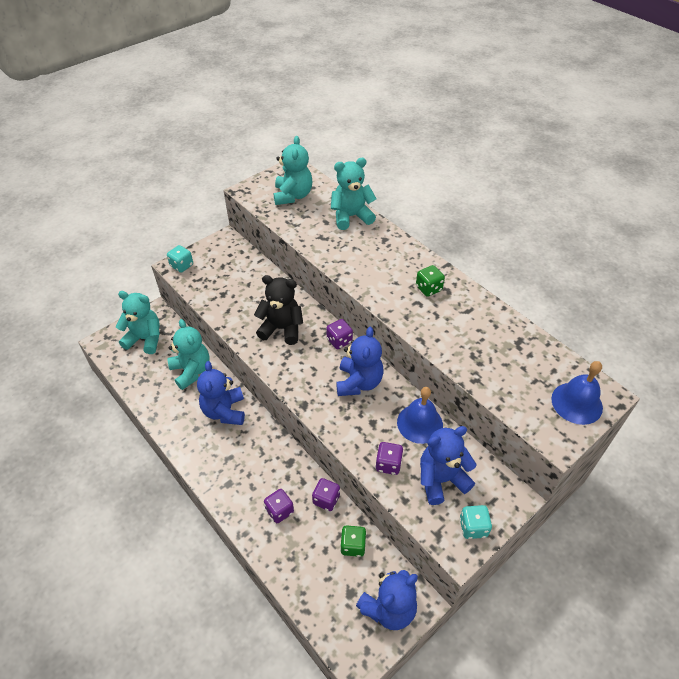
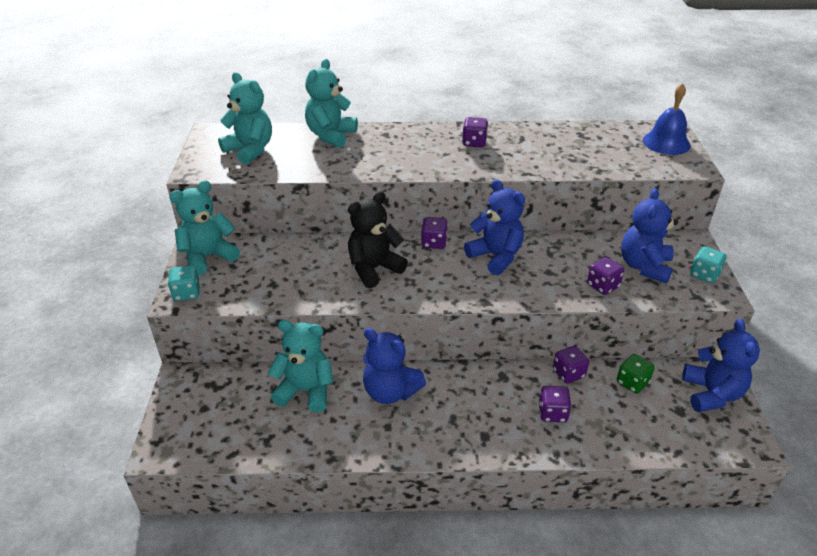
camera: 50 degrees left, 10 degrees down
turquoise teddy bear [116,291,160,354] -> turquoise teddy bear moved to [169,180,240,275]
blue bell [397,387,443,444] -> none
green dice [416,265,445,297] -> purple dice [462,117,488,147]

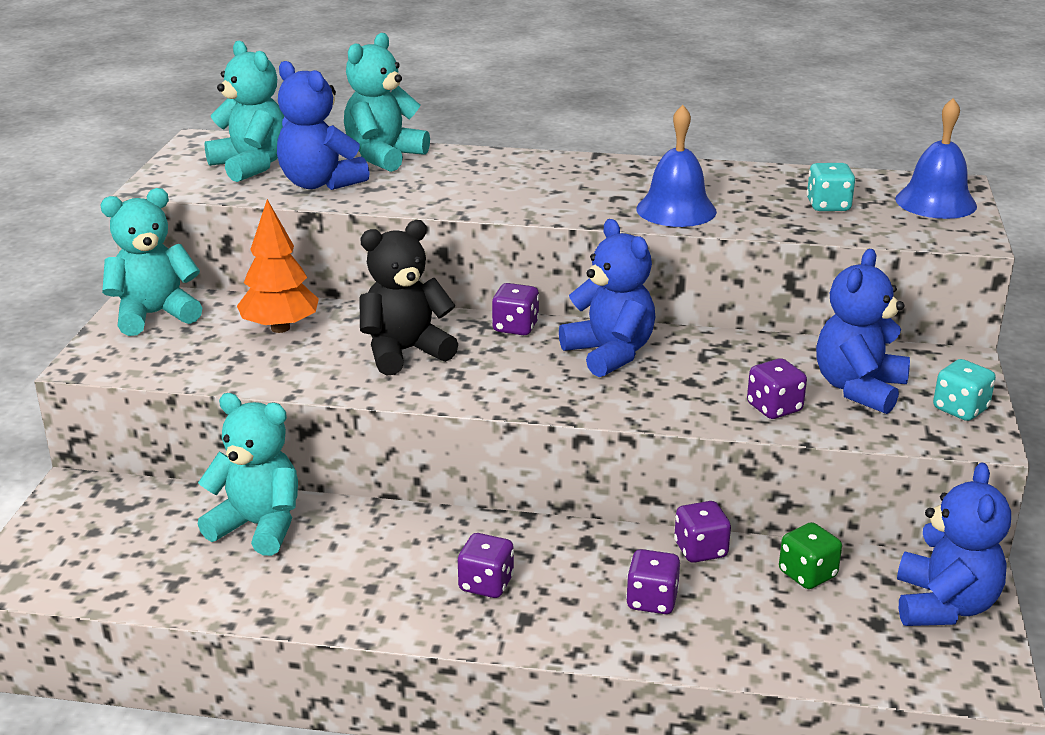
camera: 10 degrees right, 10 degrees down
turquoise dice [168,266,200,301] -> turquoise dice moved to [806,163,856,211]
blue teddy bear [363,328,426,404] -> blue teddy bear moved to [277,61,370,190]
purple dice [462,117,488,147] -> purple dice moved to [458,533,514,598]
none -> orange tree [237,199,319,333]
none -> blue bell [636,105,717,227]

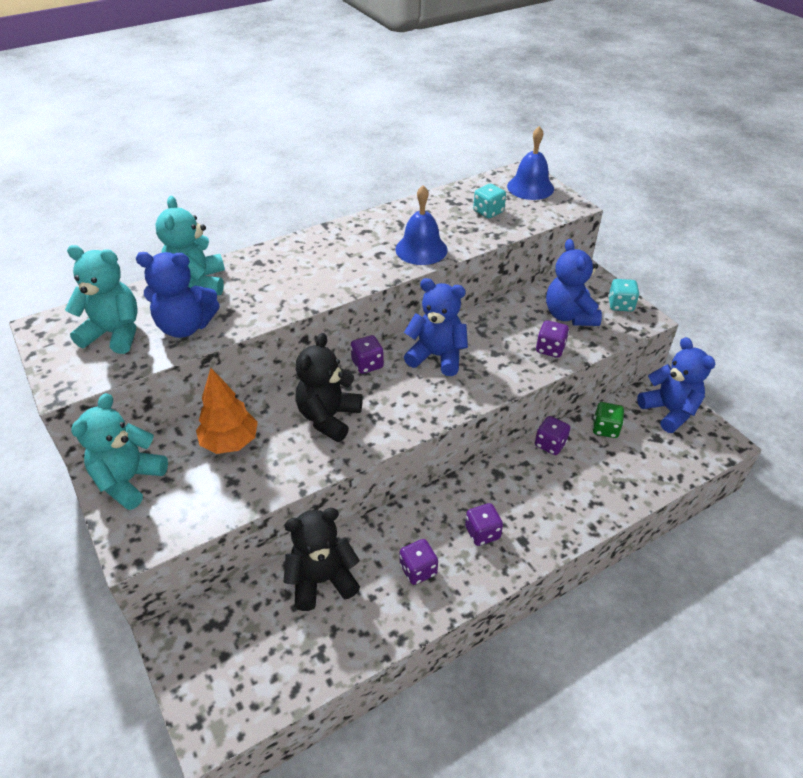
camera: 40 degrees left, 15 degrees up
turquoise teddy bear [198,393,298,556] -> black teddy bear [284,508,360,611]
purple dice [626,549,680,614] -> purple dice moved to [400,539,438,585]

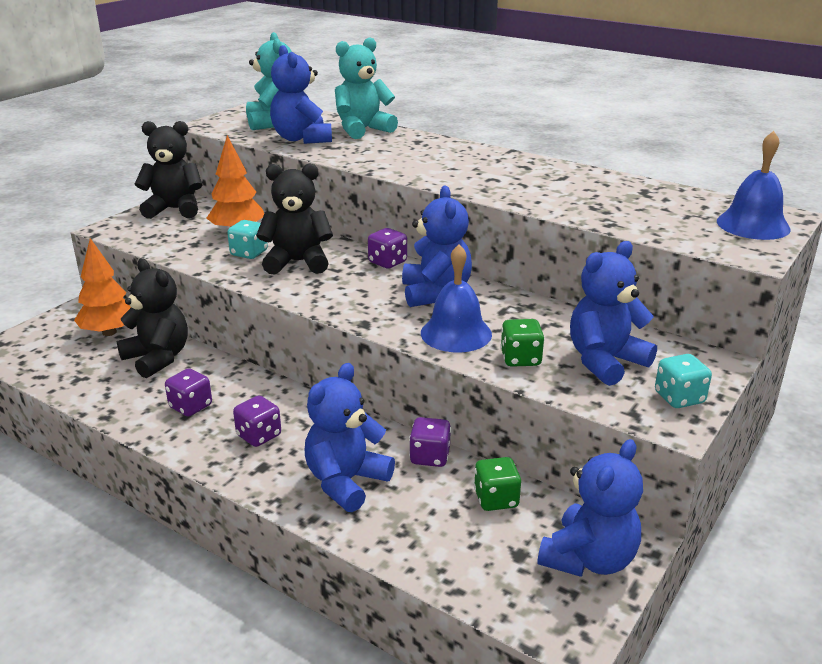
camera: 65 degrees right, 15 degrees down
turquoise teddy bear [71,393,168,510] -> black teddy bear [135,121,203,219]
blue bell [395,185,447,265] -> blue bell moved to [421,244,492,353]
turquoise dice [473,184,506,218] -> turquoise dice moved to [227,220,268,259]
purple dice [536,320,569,358] -> green dice [500,319,545,367]
none -> orange tree [74,238,131,336]
none -> blue teddy bear [305,363,395,512]

